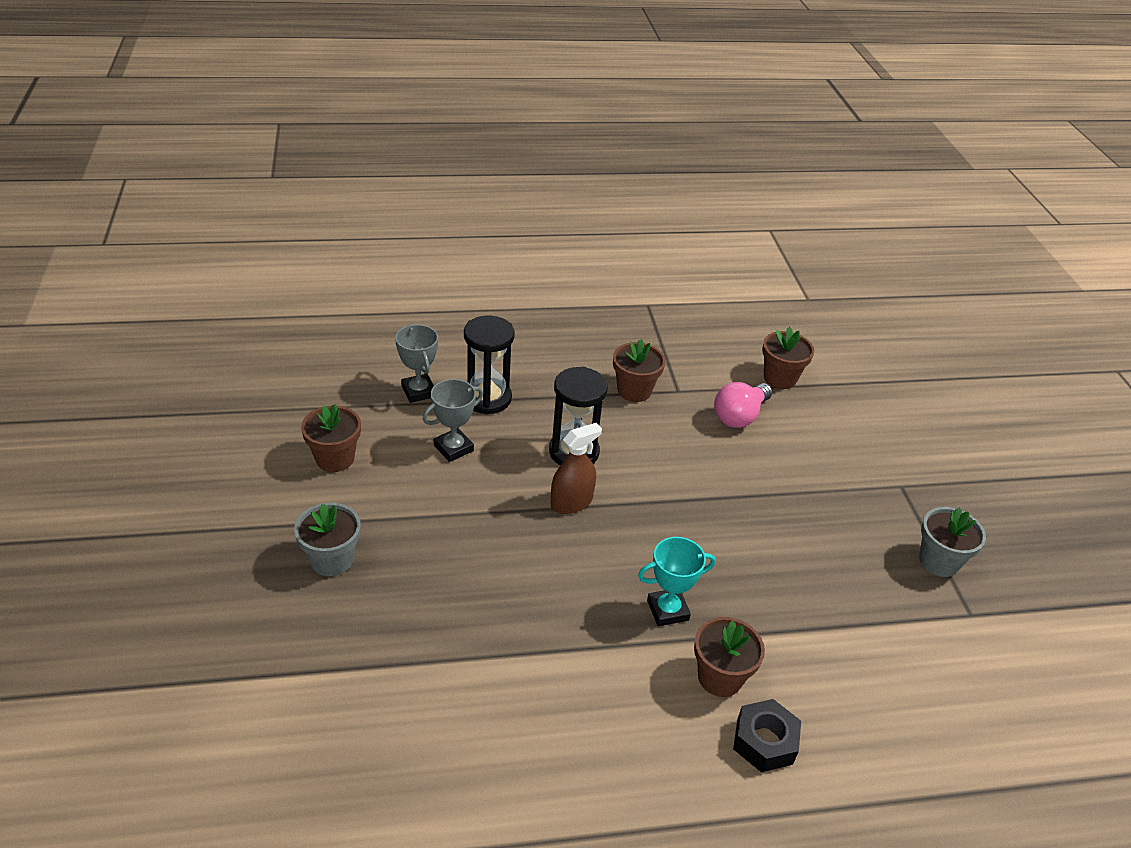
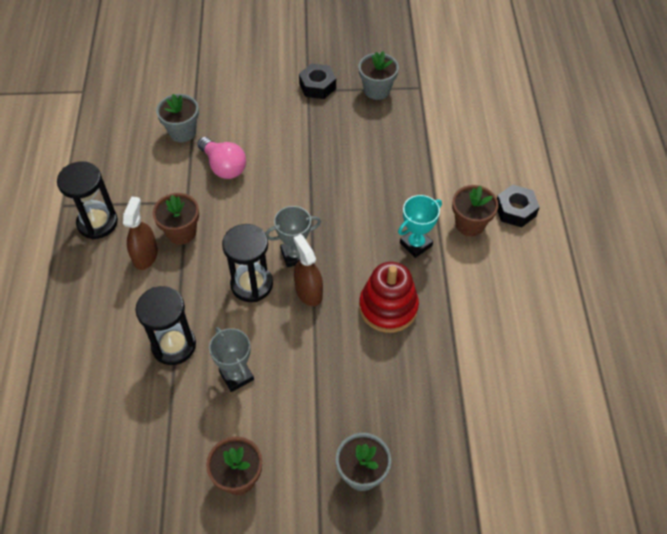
camera: 80 degrees left, 15 degrees up
grey trophy [395,324,438,403] -> grey trophy moved to [265,206,321,268]
turquoise trophy [638,537,716,626] -> turquoise trophy turned 60 degrees clockwise [398,195,442,258]
brown flower pot [762,327,815,389] -> grey flower pot [156,94,199,142]
none -> black hourglass [57,161,118,239]
none -> brown spray bottle [123,196,158,270]
none -> black nut [299,63,336,99]
none -> red stacking toy [359,262,419,333]

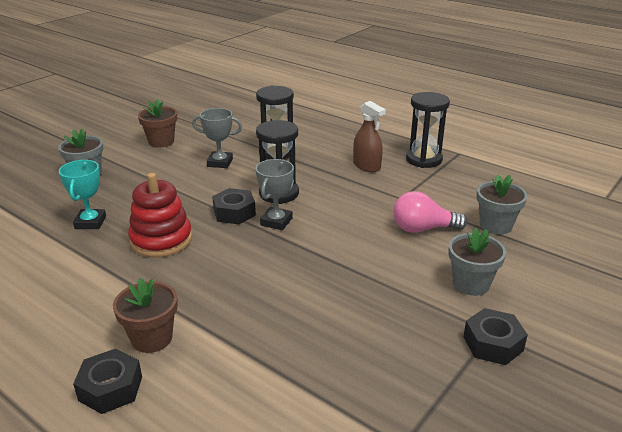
camera: 130 degrees right, 25 degrees down
brown flower pot [153,193,199,244] -> none
brown spray bottle [294,234,323,306] -> black nut [212,188,256,224]
grey flower pot [359,51,399,100] -> grey flower pot moved to [448,228,506,296]
turquoise trophy [398,195,442,258] -> turquoise trophy moved to [59,160,106,229]

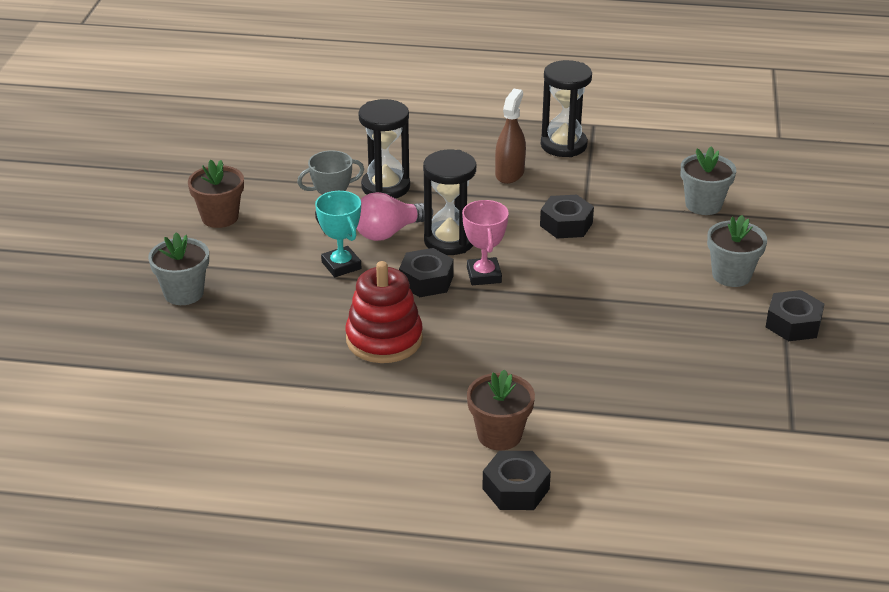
camera: 30 degrees left, 5 degrees up
turquoise trophy [59,160,106,229] -> turquoise trophy moved to [315,191,361,277]
grey trophy [256,159,294,230] -> pink trophy [462,200,509,285]
brown spray bottle [353,101,386,172] -> brown spray bottle turned 90 degrees counterclockwise [495,89,526,184]
pink light bulb [393,191,467,233] -> pink light bulb moved to [357,192,433,241]
none -> black nut [540,195,594,238]

